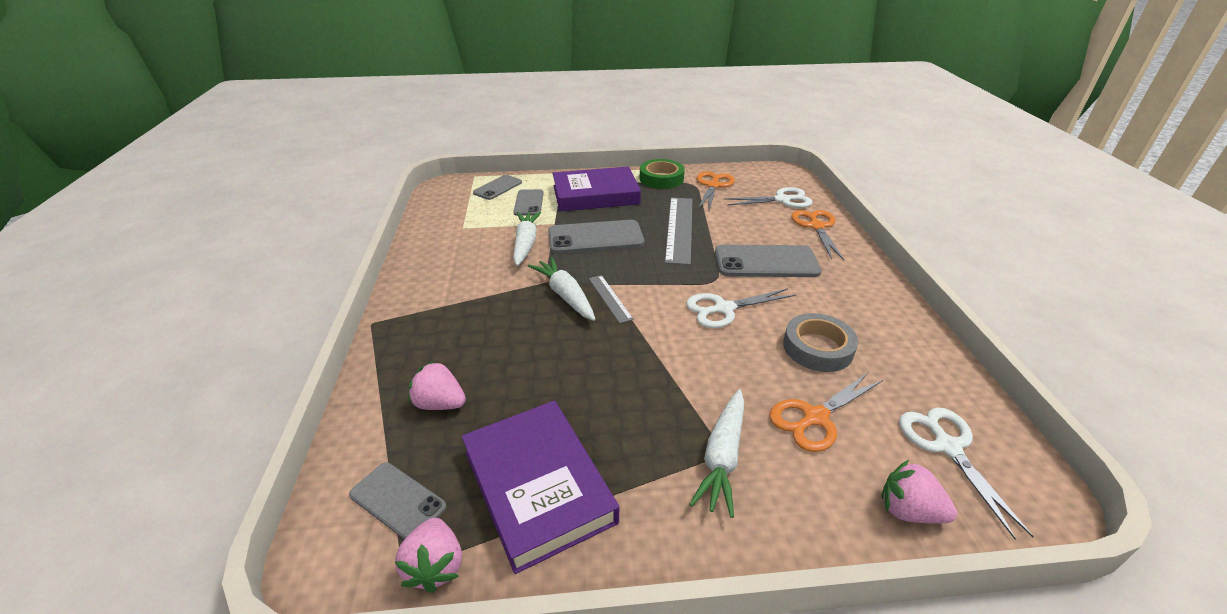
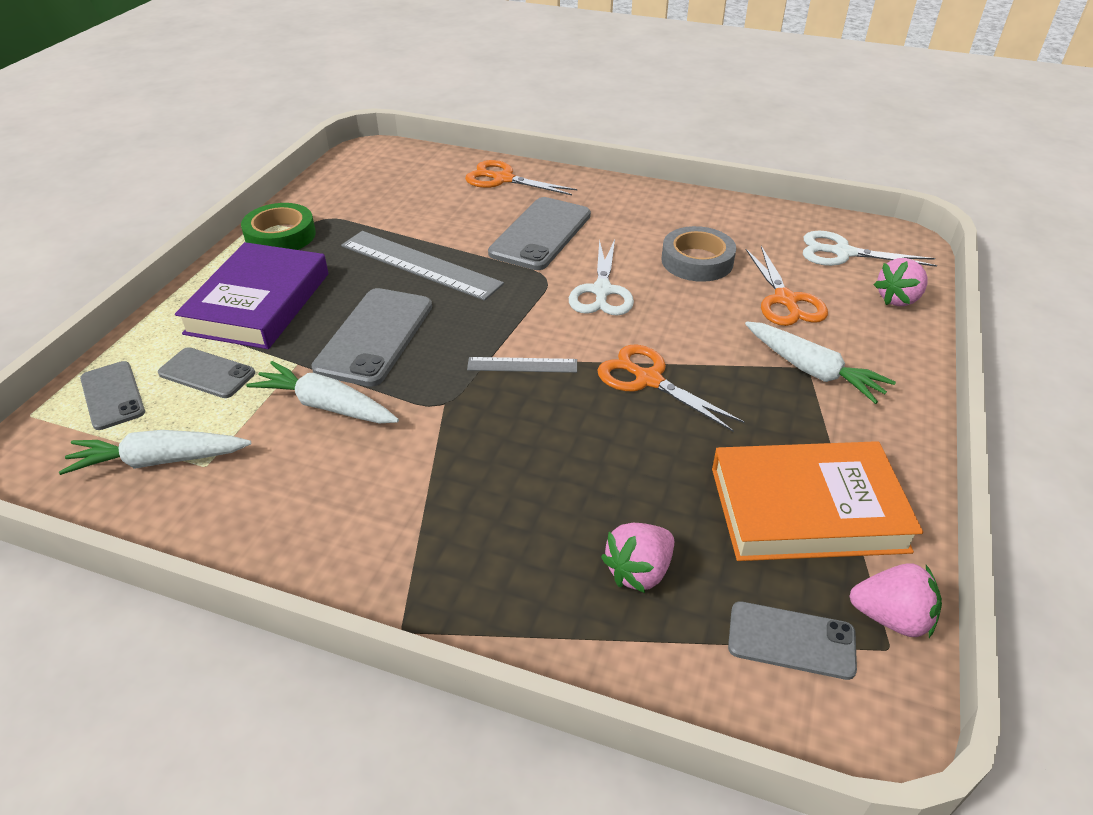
camera: 65 degrees left, 5 degrees up
grey phone [349,463,447,540] -> grey phone turned 45 degrees clockwise [728,601,857,680]
purple book [462,401,619,574] -> orange book [712,441,923,561]
white carrot [528,257,595,321] -> white carrot moved to [59,430,251,475]
orange scissors [697,171,735,210] -> orange scissors moved to [598,345,745,432]
white scissors [724,187,812,208] -> none

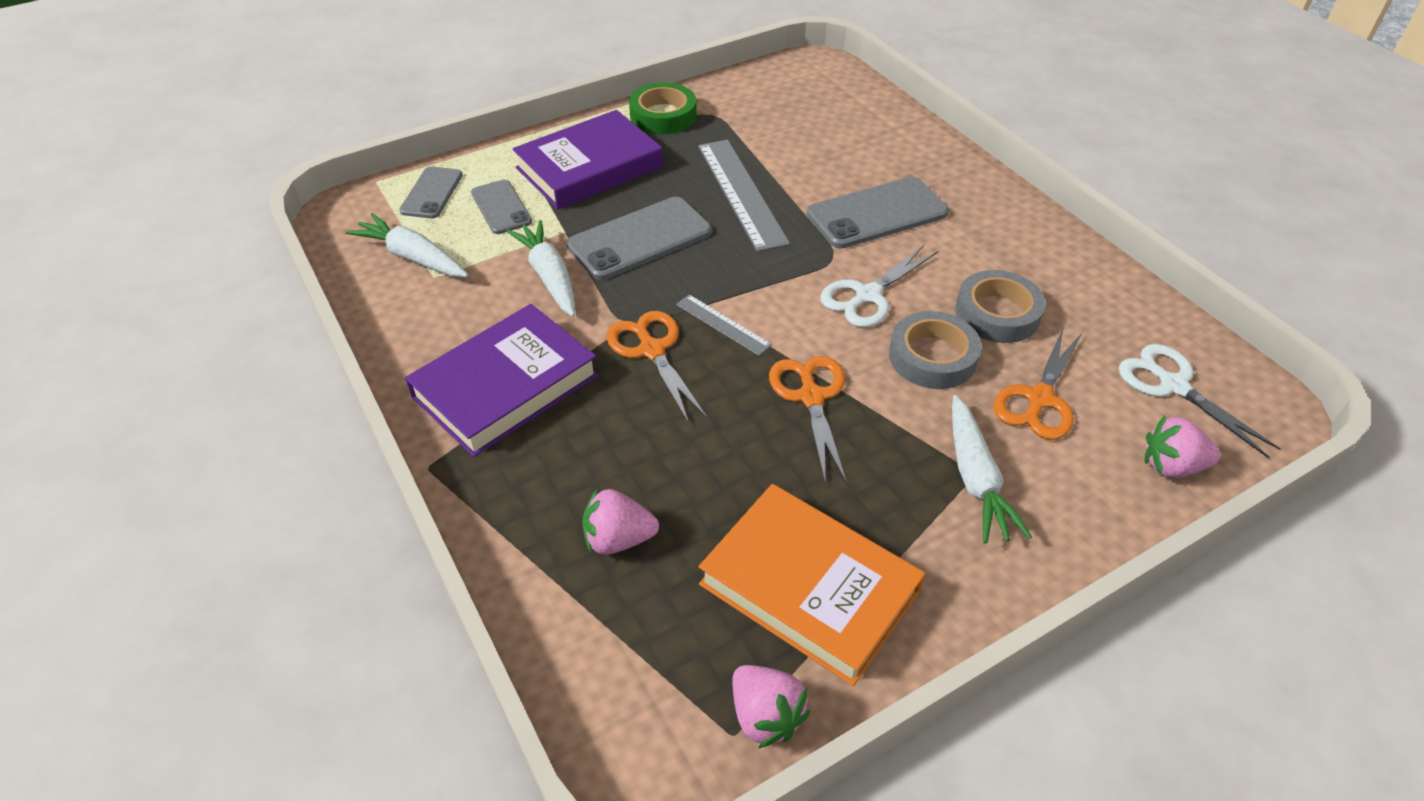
camera: 40 degrees right, 5 degrees up
orange scissors [465,160,577,195] -> orange scissors moved to [606,311,708,424]
grey phone [728,601,857,680] -> none
none -> purple book [405,304,599,457]
none -> grey tape [889,311,981,389]

